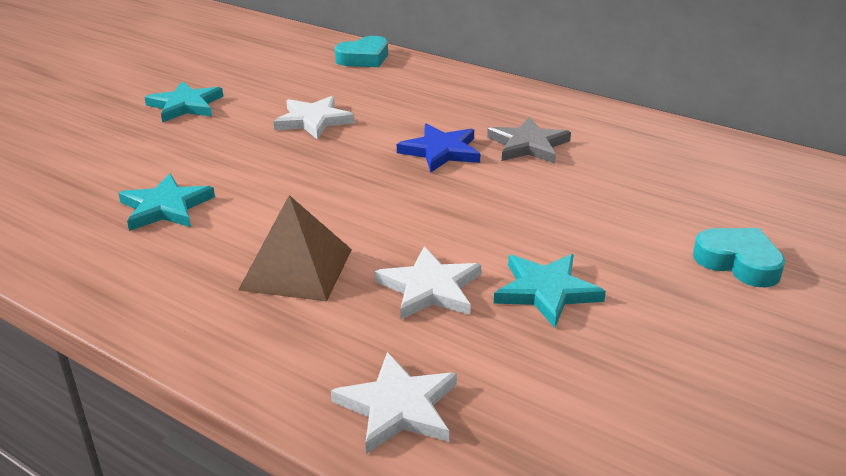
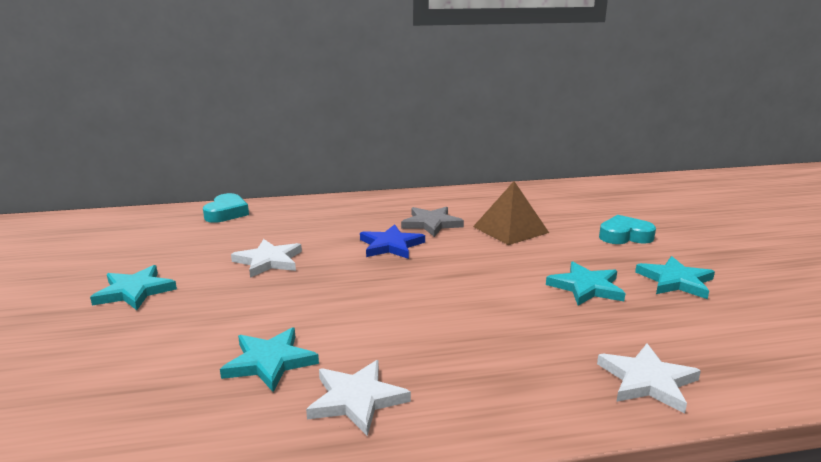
camera: 45 degrees left, 10 degrees down
brown pyramid [238,195,352,301] -> brown pyramid moved to [473,181,549,245]
white star [374,246,481,319] -> white star moved to [306,360,411,436]
none -> turquoise star [635,256,715,299]

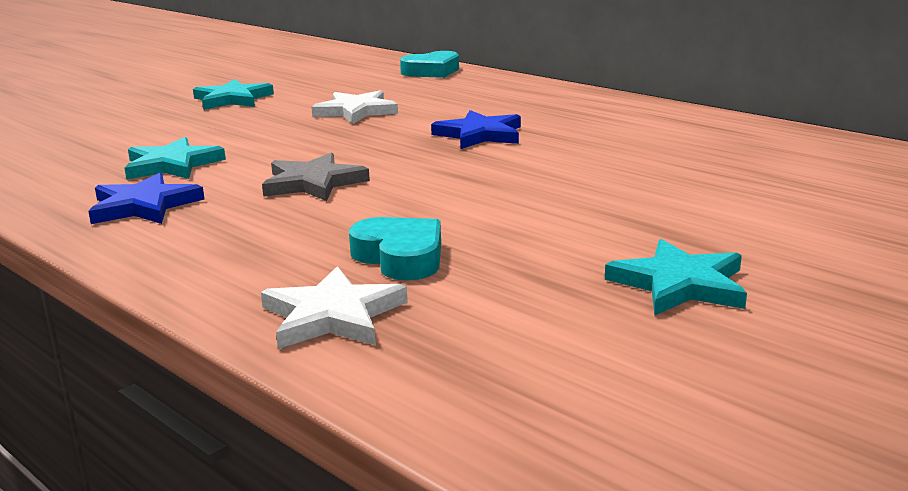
camera: 55 degrees right, 0 degrees up
white star [306,360,411,436] -> blue star [88,173,205,224]
grey star [401,207,464,237] -> grey star moved to [262,152,370,201]
brown pyramid [473,181,549,245] -> none
turquoise star [546,261,625,306] -> none
turquoise heart [599,215,656,244] -> turquoise heart moved to [349,217,441,281]

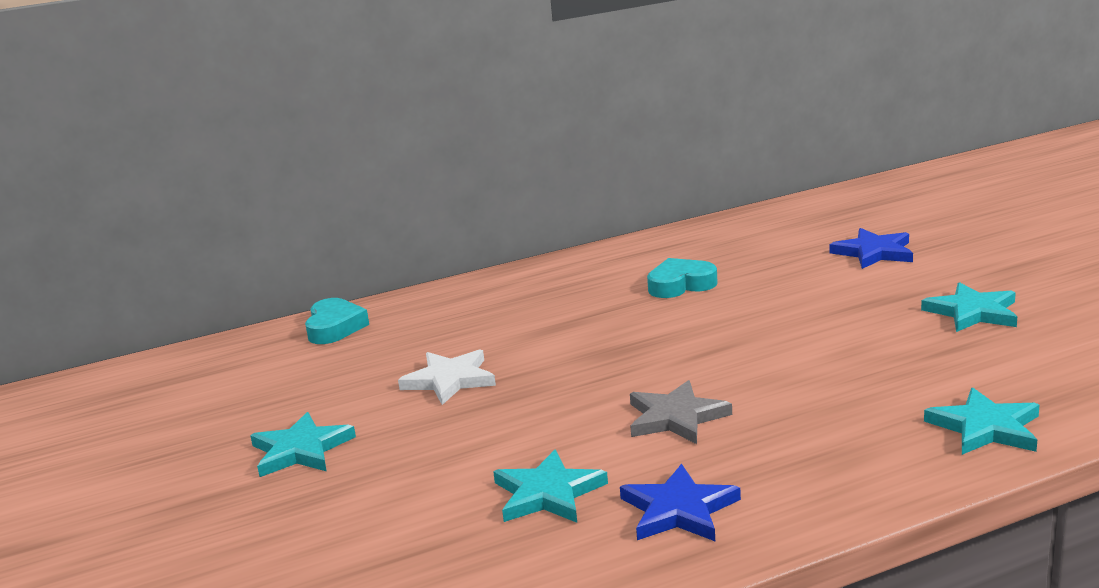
camera: 65 degrees left, 0 degrees up
white star [261,266,408,349] -> turquoise star [924,388,1039,455]
turquoise heart [349,217,441,281] -> turquoise heart moved to [647,258,718,298]
blue star [431,110,521,149] -> blue star moved to [830,228,913,269]

